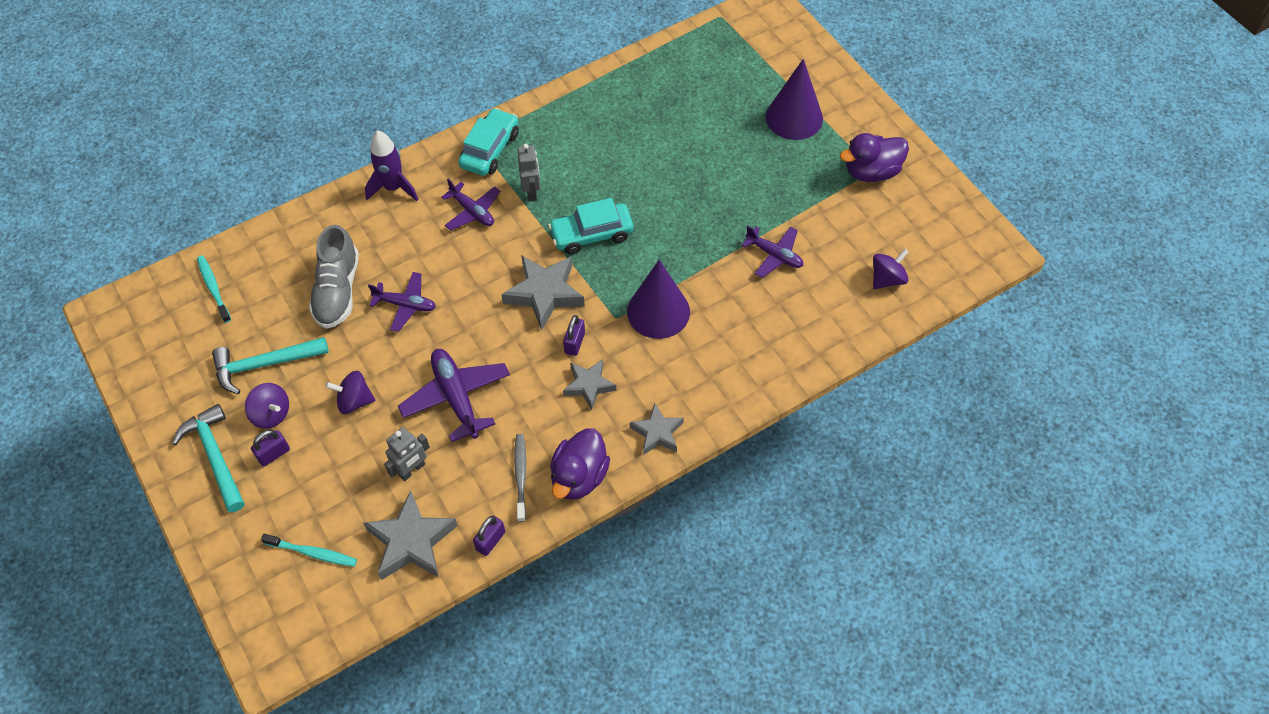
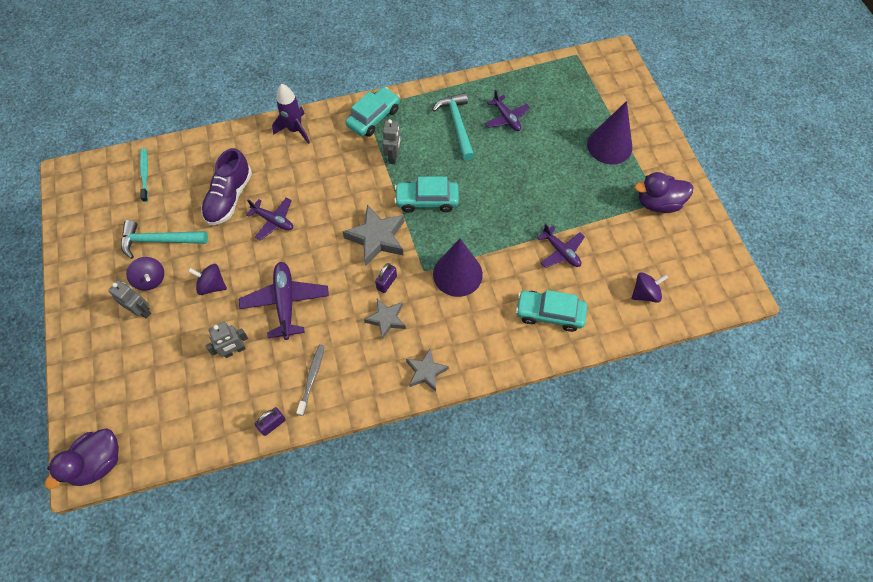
camera: 15 degrees right, 5 degrees up
turquoise hammer [172,404,245,512] -> turquoise hammer moved to [433,93,474,160]
purple padlock [251,430,290,466] -> grey robot [108,280,151,319]
turquoise toothbrush [261,534,357,567] -> none
grey shoe [309,225,359,329] -> purple shoe [201,148,252,225]
grey star [364,490,458,580] -> none
purple plane [441,179,500,231] -> purple plane moved to [485,90,530,131]
purple duck [550,428,610,500] -> purple duck moved to [45,428,119,490]
none -> turquoise car [516,290,587,332]

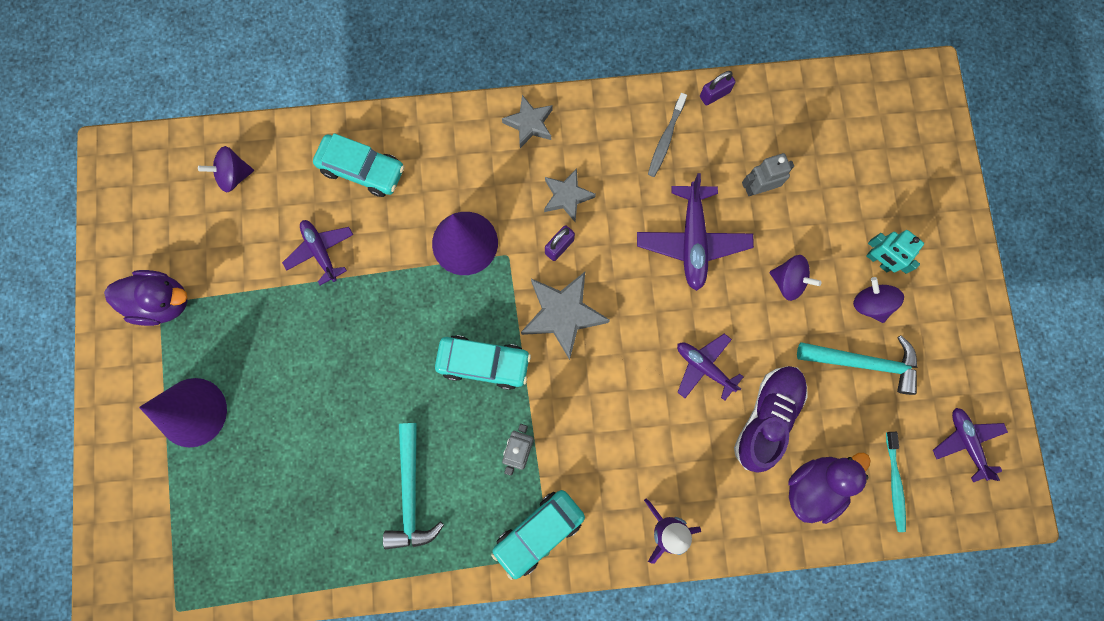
camera: 170 degrees left, 15 degrees up
purple duck [45,428,119,490] -> purple duck moved to [788,453,871,524]
grey robot [108,280,151,319] -> turquoise robot [866,230,924,274]
purple plane [485,90,530,131] -> purple plane moved to [933,408,1008,482]

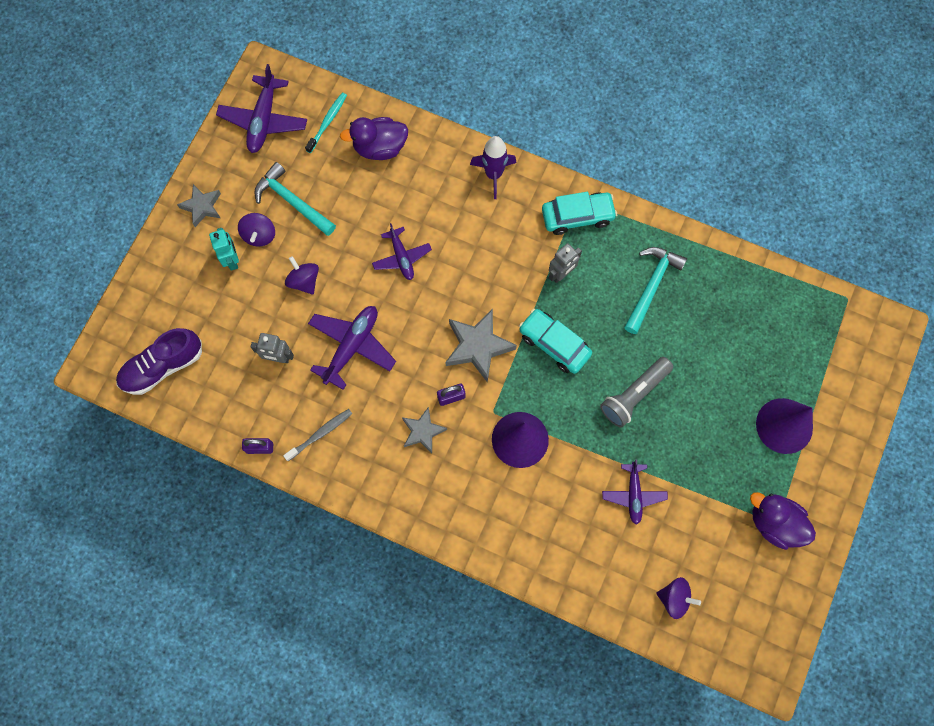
camera: 150 degrees left, 5 degrees down
turquoise car [313,133,405,197] -> none
grey star [502,95,553,148] -> grey star moved to [177,184,221,227]
purple shoe [734,366,808,473] -> purple shoe moved to [116,328,202,395]
purple plane [933,408,1008,482] -> purple plane [216,64,307,153], size x1.55
none -> grey flashlight [600,357,673,428]

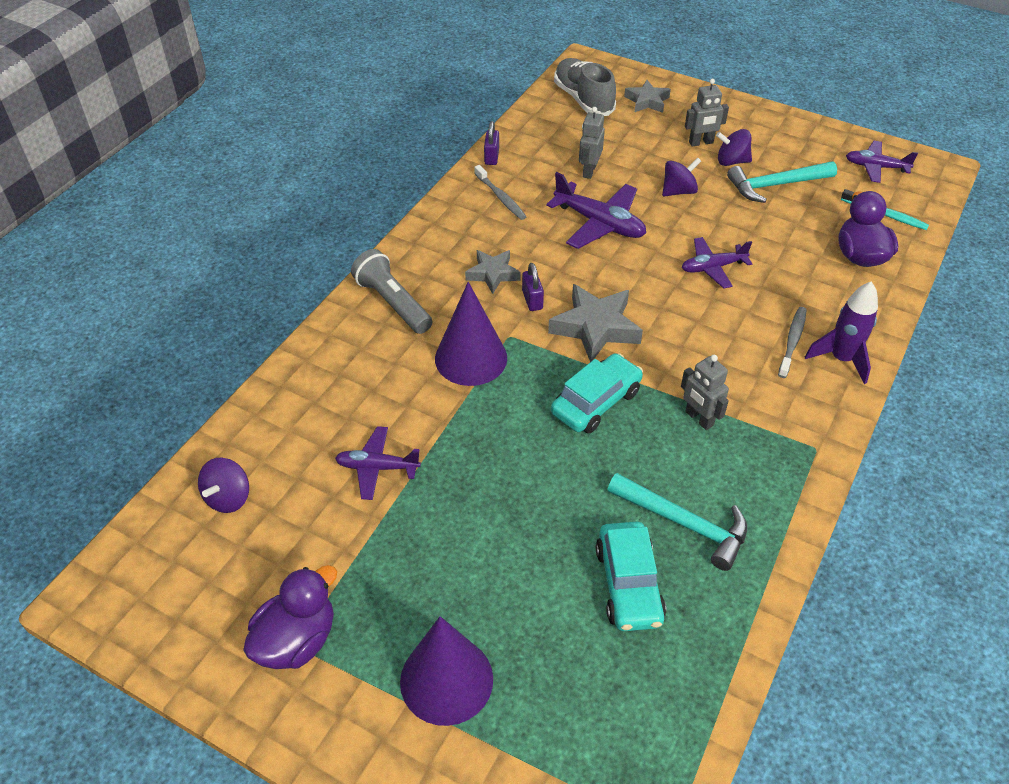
camera: 95 degrees right, 25 degrees down
purple shoe [116,328,202,395] -> grey shoe [554,58,616,116]
grey star [177,184,221,227] -> grey star moved to [624,80,671,113]
turquoise robot [209,228,239,270] -> grey robot [685,79,729,147]
purple plane [216,64,307,153] -> purple plane [846,141,918,183], size x0.65
turquoise hammer [254,162,336,236] -> turquoise hammer turned 150 degrees counterclockwise [727,161,837,203]
turquoise car [542,192,617,235] -> turquoise car moved to [596,522,666,631]
grey flashlight [600,357,673,428] -> grey flashlight moved to [351,249,432,334]
none -> grey toothbrush [778,307,806,378]

